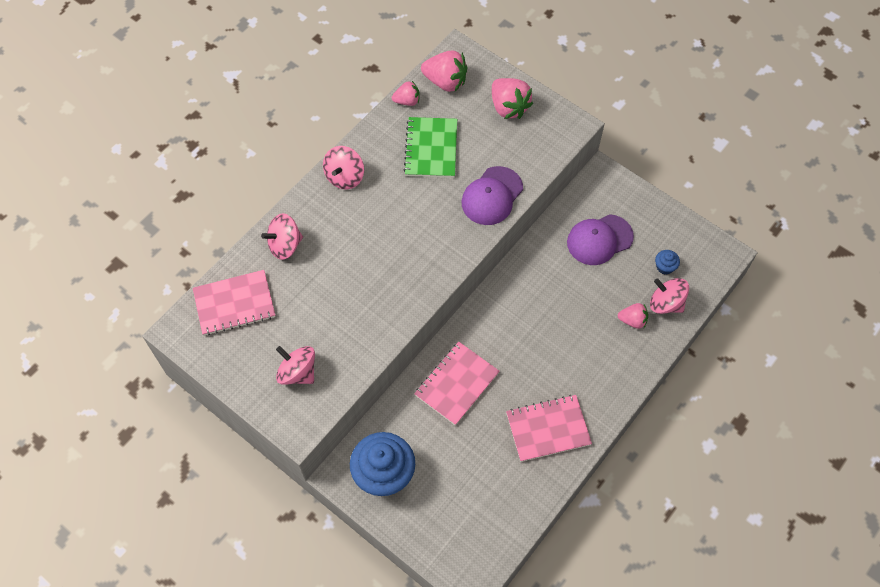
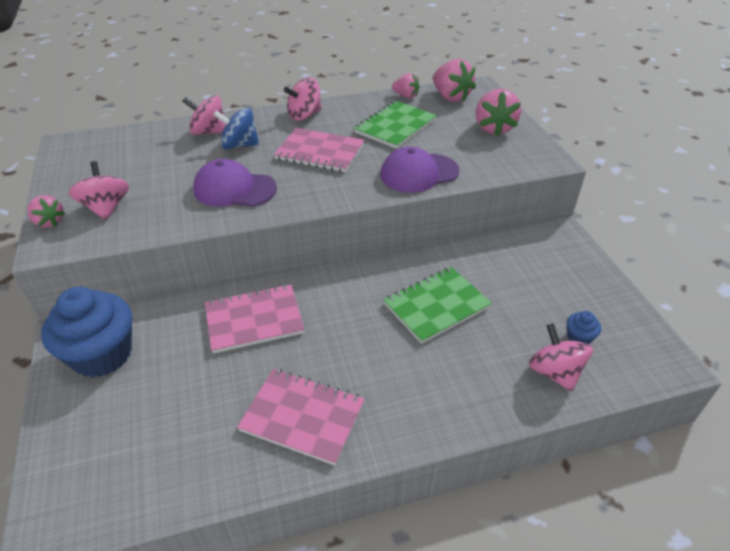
camera: 35 degrees right, 20 degrees down
pink notebook [193,270,275,336] -> pink notebook moved to [274,128,365,172]
purple cap [567,214,634,265] -> purple cap moved to [193,159,277,207]
pink strawberry [618,303,648,329] -> pink strawberry moved to [27,195,65,227]
none -> blue spinning top [213,108,260,149]
none -> green notebook [383,267,492,344]

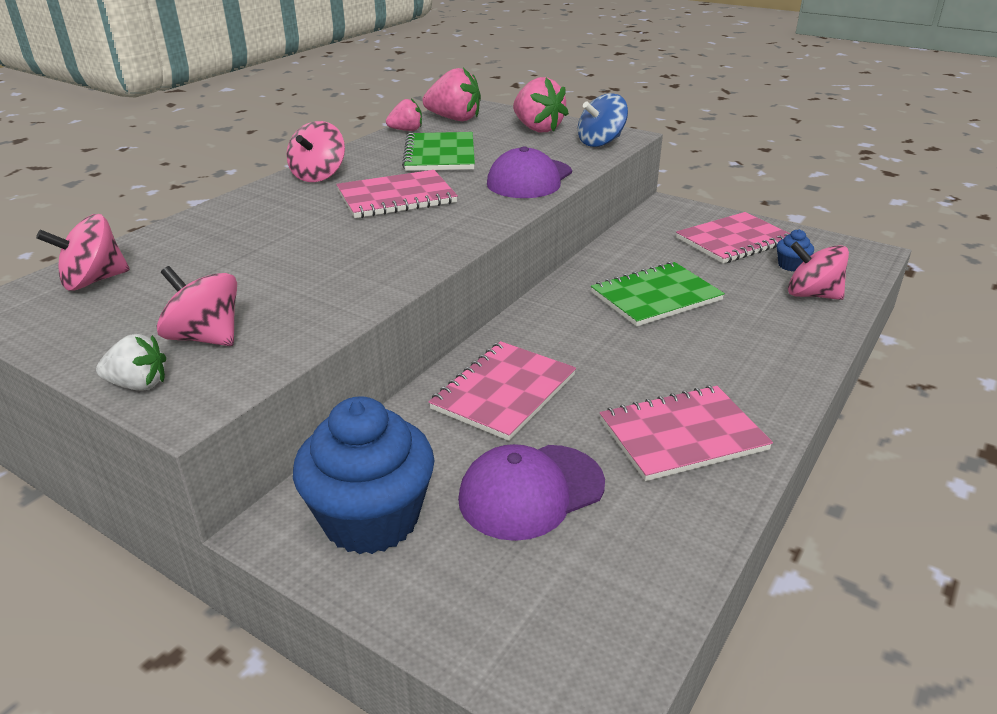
camera: 40 degrees left, 10 degrees down
pink strawberry [27,195,65,227] -> white strawberry [96,334,166,391]
pink spinning top [183,96,226,135] -> pink spinning top moved to [36,214,130,291]
purple cap [193,159,277,207] -> purple cap moved to [458,444,605,541]
blue spinning top [213,108,260,149] -> blue spinning top moved to [578,93,628,147]
green notebook [383,267,492,344] -> green notebook turned 45 degrees clockwise [591,262,725,327]
none -> pink notebook [676,212,790,264]

